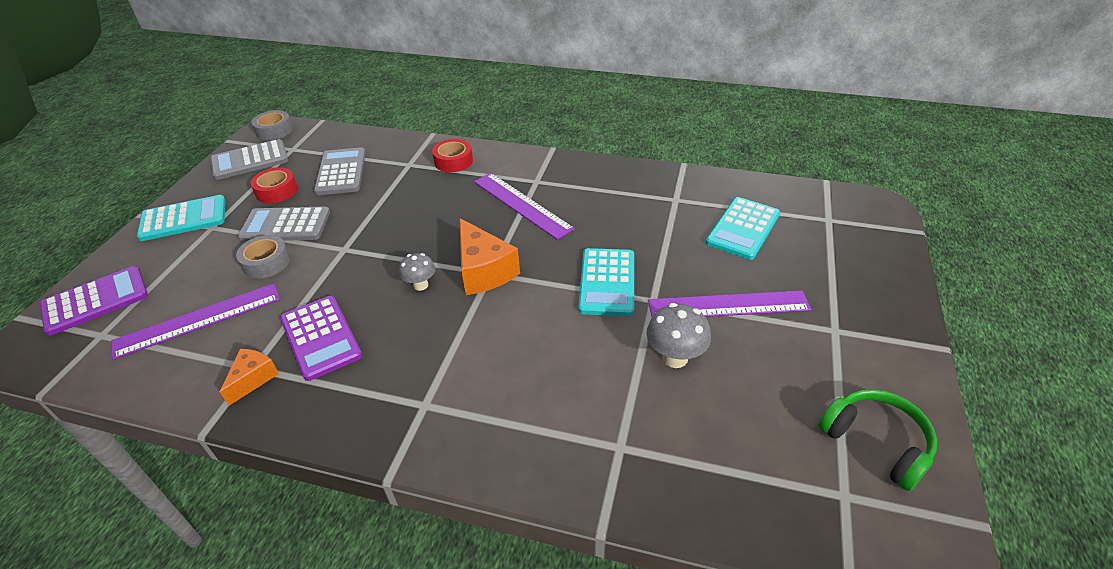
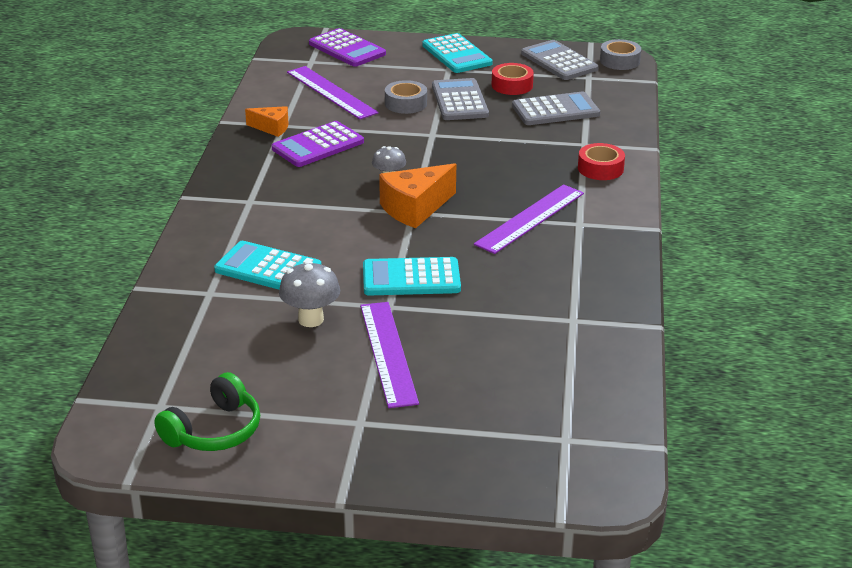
camera: 80 degrees right, 10 degrees down
turquoise calculator [706,197,780,260] -> turquoise calculator moved to [214,241,321,290]

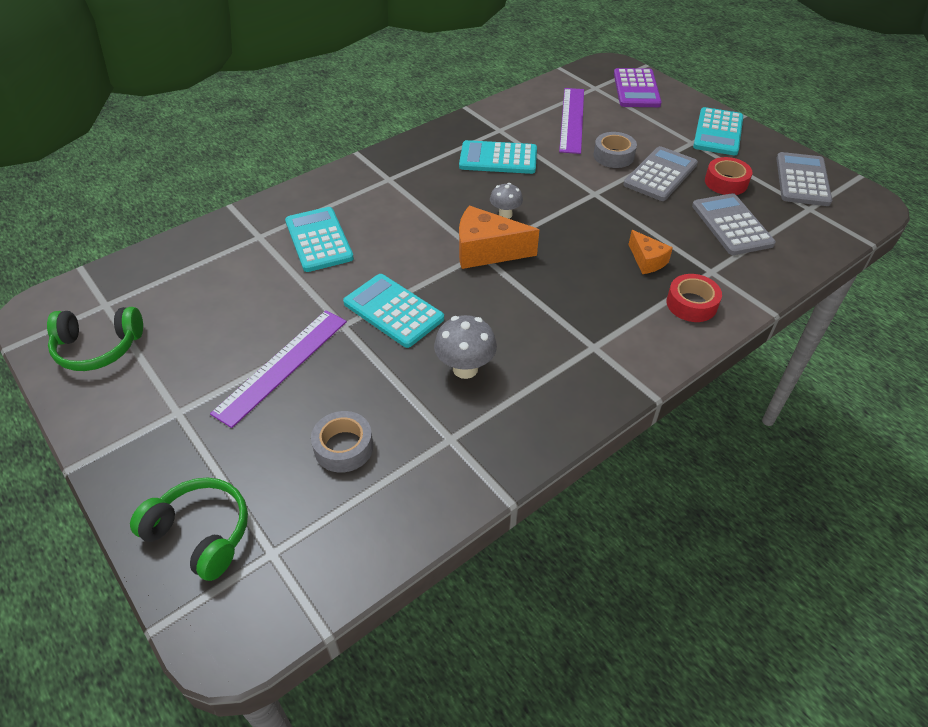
camera: 45 degrees right, 15 degrees up
orange cheese [245,106,288,137] -> orange cheese moved to [628,230,673,274]
purple calculator [272,121,364,167] -> turquoise calculator [459,140,537,174]
grey mushroom [279,261,340,327] -> grey mushroom moved to [434,315,497,379]
purple ruler [474,184,584,254] -> none
grey calculator [512,92,600,125] -> grey calculator turned 135 degrees counterclockwise [692,193,776,255]
grey tape [600,39,641,70] -> grey tape moved to [311,411,373,473]
none -> green headphones [130,478,248,581]

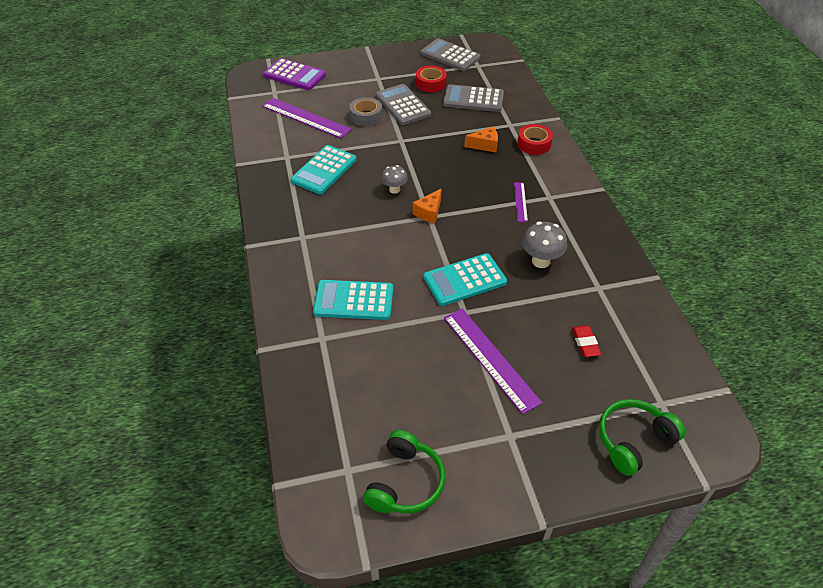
camera: 65 degrees left, 0 degrees up
grey tape [311,411,373,473] -> red eraser [572,325,601,357]
orange cheese [459,206,539,269] -> orange cheese [413,189,441,223], size x0.58
turquoise calculator [693,107,743,155] -> none
none -> purple ruler [514,182,528,222]

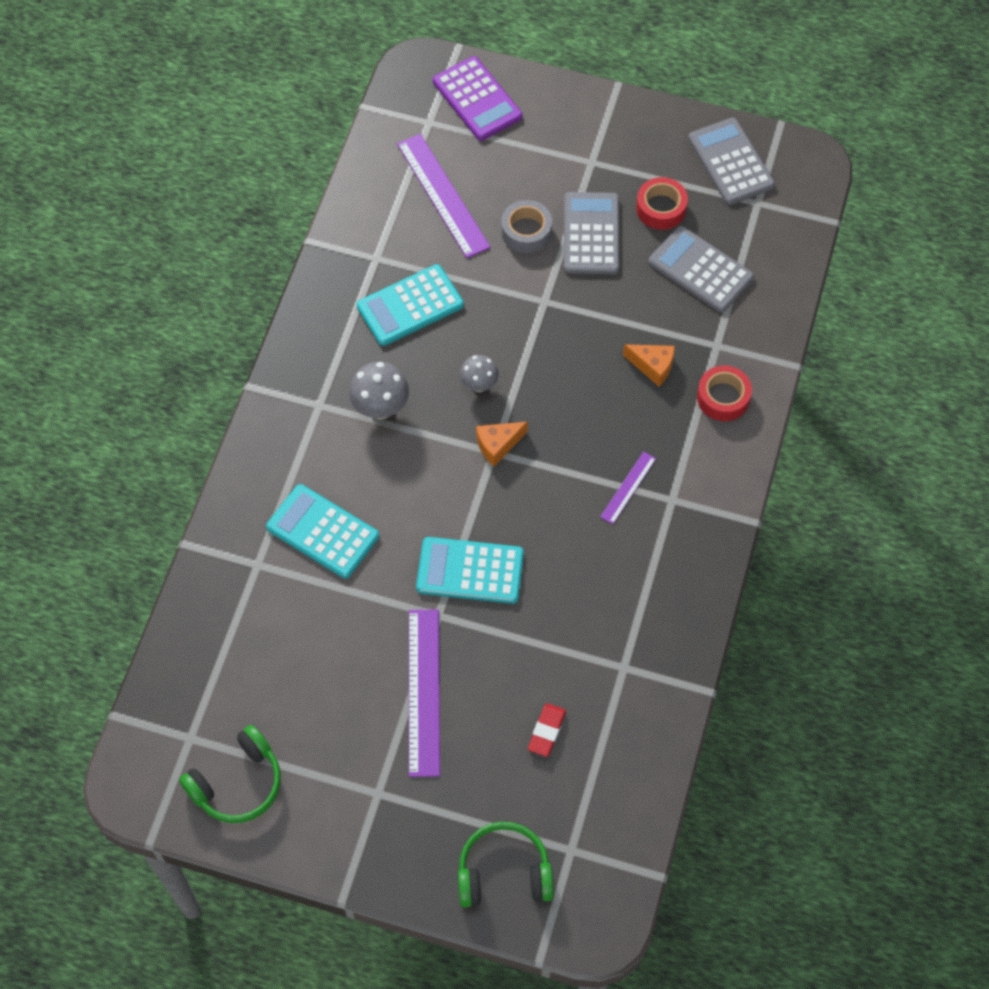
camera: 30 degrees right, 15 degrees up
grey mushroom [522,222,567,268] -> grey mushroom moved to [349,362,409,419]

